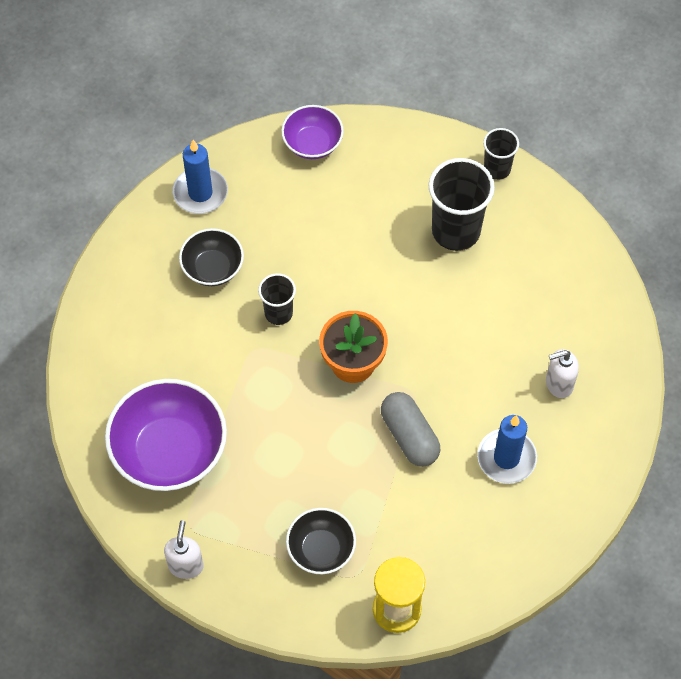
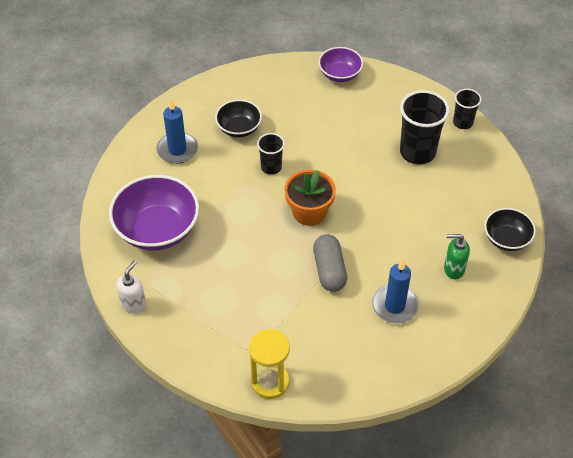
camera: 20 degrees right, 10 degrees down
blue candle [173,140,228,214] -> blue candle moved to [157,100,198,164]
black bowl [286,508,356,574] -> black bowl moved to [484,208,536,251]
white soap dispenser [546,349,579,398] -> green soap dispenser [444,234,470,279]

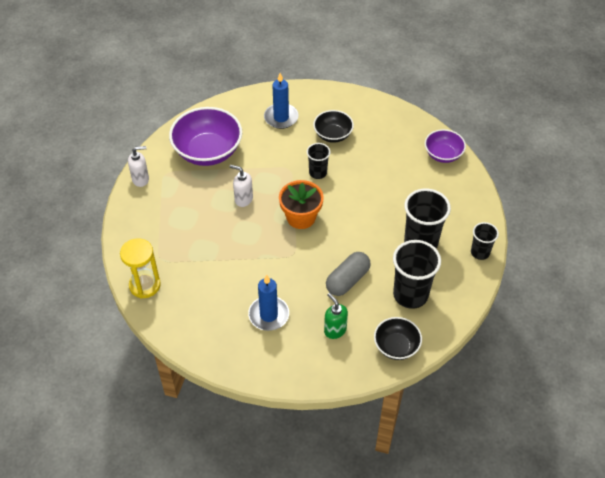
camera: 50 degrees right, 0 degrees up
grey capsule [313,234,347,292] -> grey capsule moved to [326,252,371,296]
none -> white soap dispenser [230,165,253,207]
none -> black cup [393,240,441,309]

